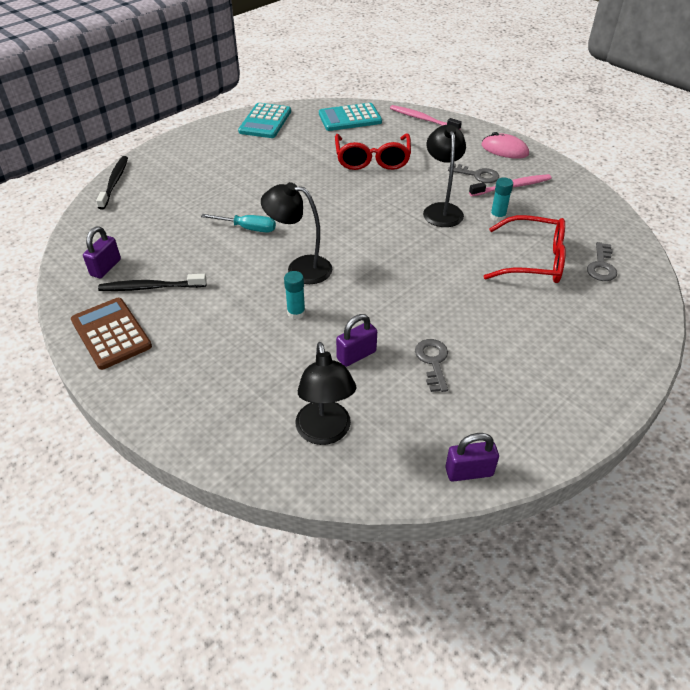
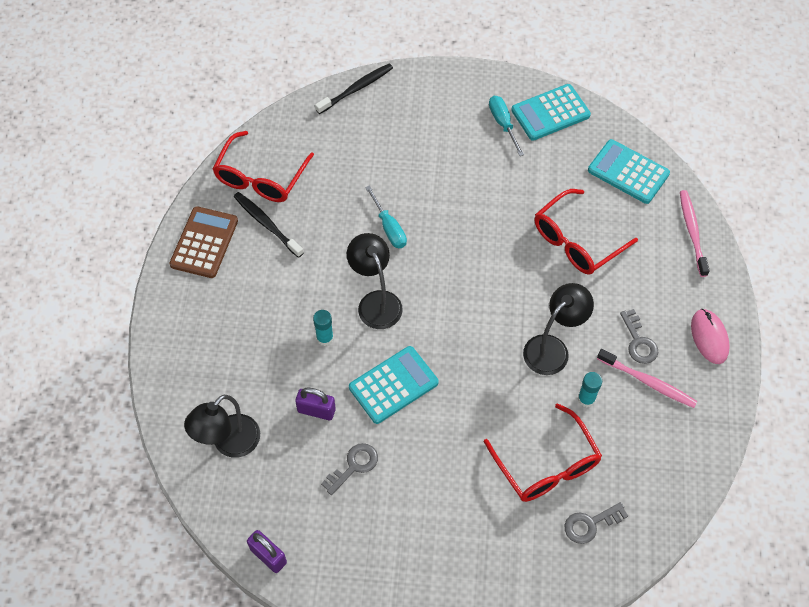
camera: 50 degrees right, 15 degrees up
purple padlock [83,226,121,278] -> red glasses [213,131,314,202]
none -> turquoise calculator [349,346,439,424]
none -> turquoise screwdriver [489,96,524,156]

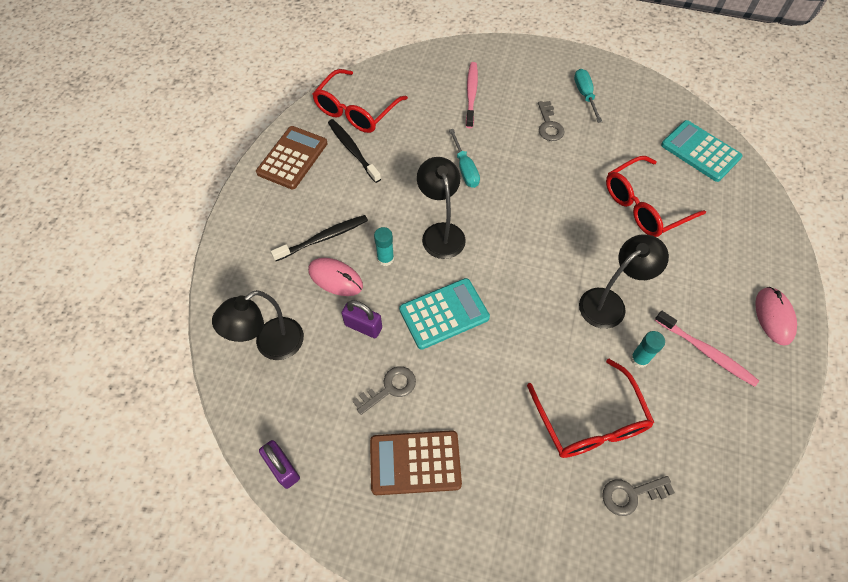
camera: 10 degrees right, 0 degrees up
black toothbrush [315,63,393,114] -> black toothbrush moved to [271,215,368,261]
turquoise calculator [511,84,591,141] -> none
grey key [620,309,658,364] -> grey key moved to [538,101,564,141]
pink toothbrush [680,190,710,277] -> pink toothbrush moved to [466,62,478,128]
none -> pink mouse [308,258,363,296]
none -> brown calculator [370,430,462,495]

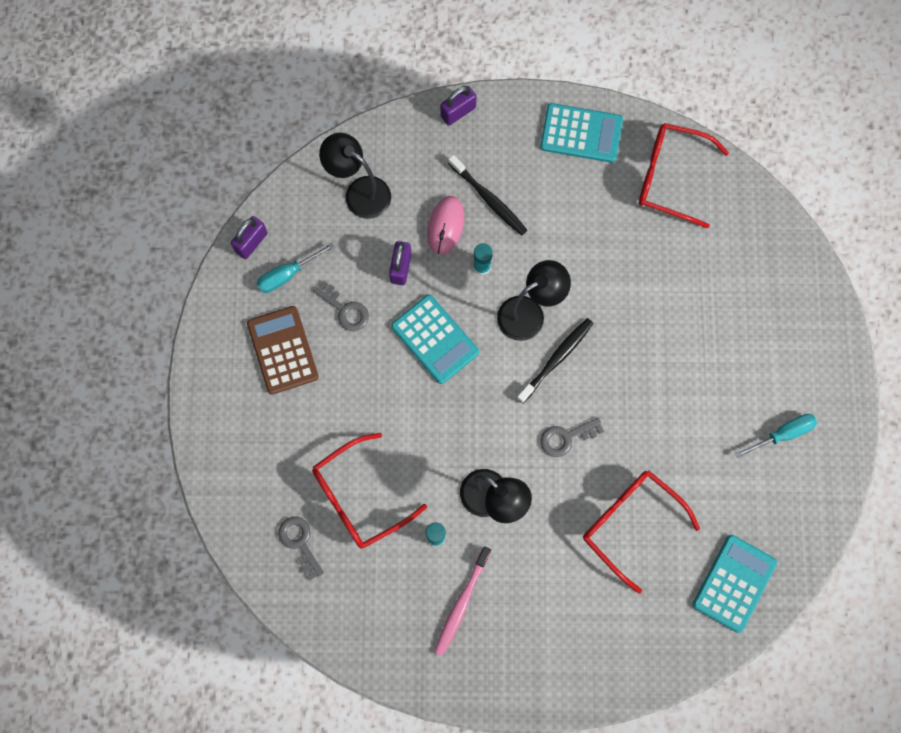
camera: 75 degrees right, 15 degrees up
brown calculator [256,126,328,189] -> turquoise calculator [540,103,623,163]
black toothbrush [328,119,381,183] -> black toothbrush moved to [517,318,594,404]
turquoise screwdriver [449,129,480,188] -> turquoise screwdriver moved to [256,243,334,293]
pink toothbrush [466,62,478,128] -> none
grey key [538,101,564,141] -> grey key moved to [540,417,604,457]
pink mouse [755,287,797,346] -> none
none -> purple padlock [440,86,477,125]

